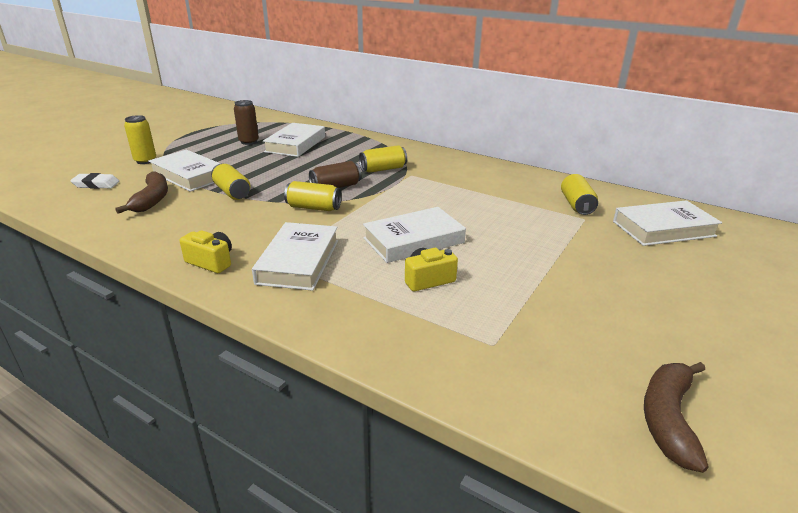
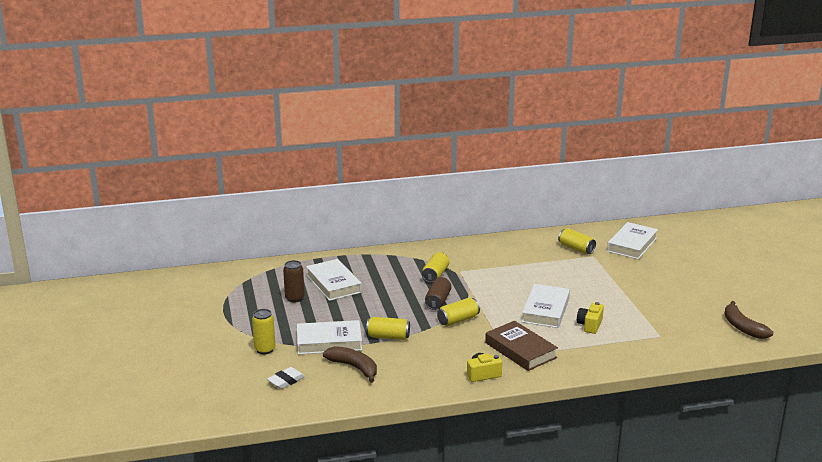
camera: 45 degrees left, 5 degrees down
white book [252,222,338,291] -> brown book [485,321,558,371]

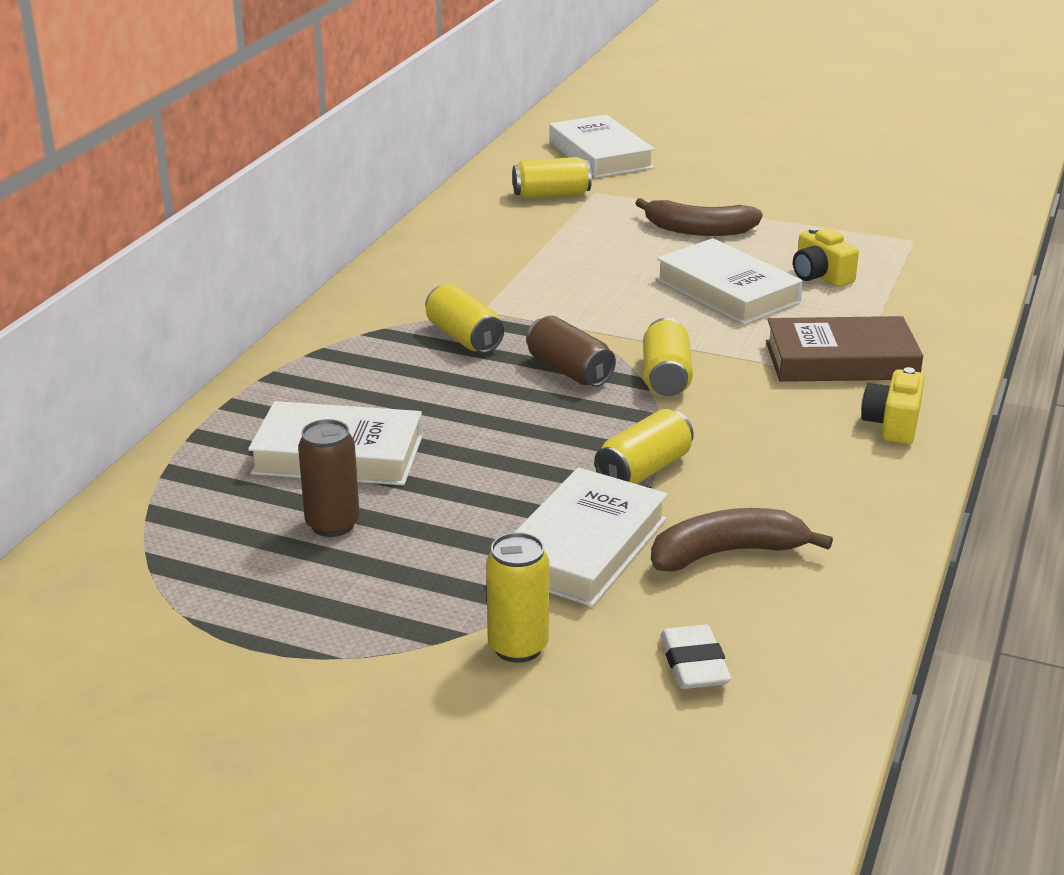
camera: 55 degrees left, 5 degrees up
brown banana [725,301,774,339] -> brown banana moved to [635,198,762,236]

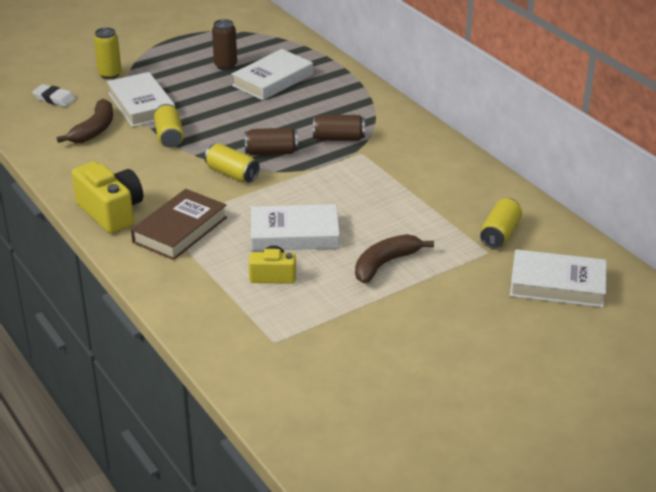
camera: 125 degrees right, 5 degrees up
yellow can [425,284,504,353] -> brown can [313,115,365,141]
yellow camera [861,367,925,444] -> yellow camera [72,161,143,234], size x1.68

